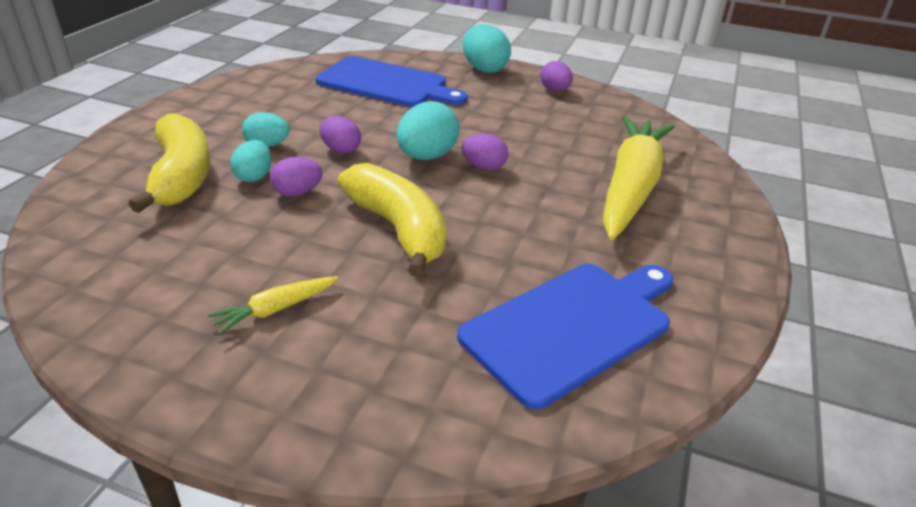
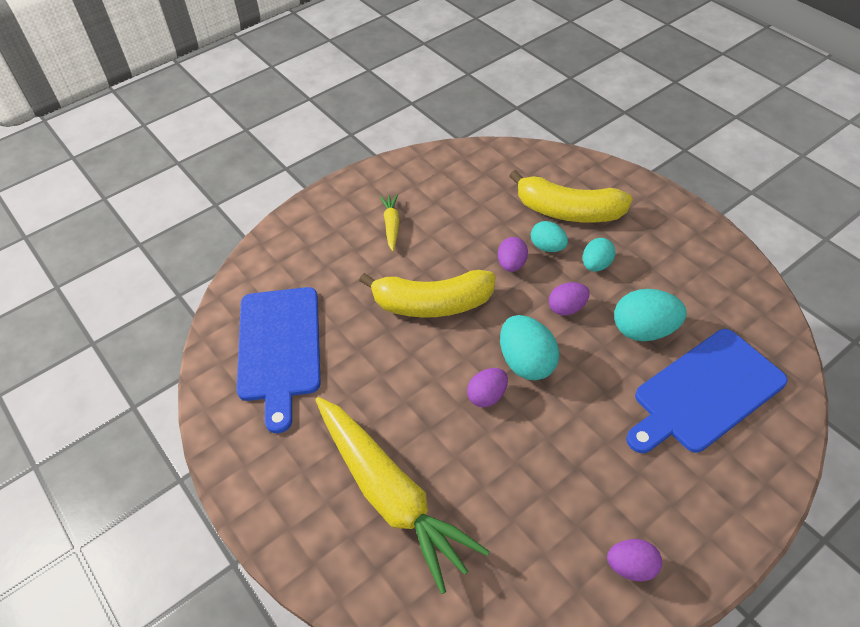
camera: 125 degrees right, 15 degrees up
turquoise egg [463,24,511,73] -> turquoise egg moved to [614,289,687,341]

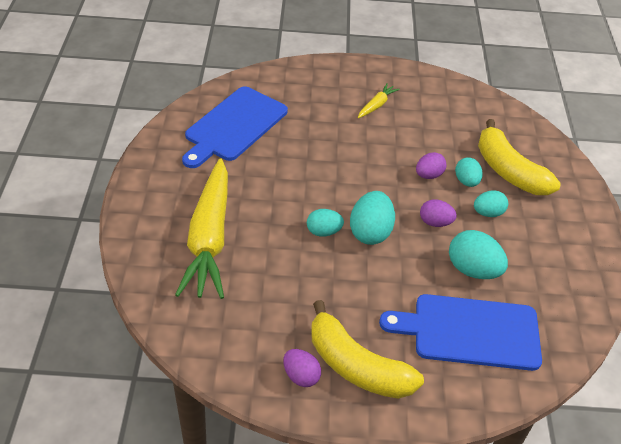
camera: 35 degrees right, 5 degrees down
yellow banana [359,270,495,318] -> yellow banana moved to [311,300,424,399]
purple egg [467,368,508,407] -> turquoise egg [307,209,344,237]

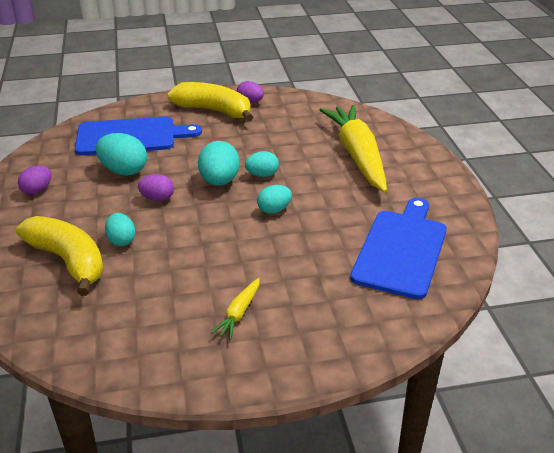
camera: 170 degrees right, 10 degrees down
purple egg [416,152,447,179] -> purple egg moved to [18,166,52,195]
turquoise egg [474,190,508,217] -> turquoise egg moved to [257,185,292,214]

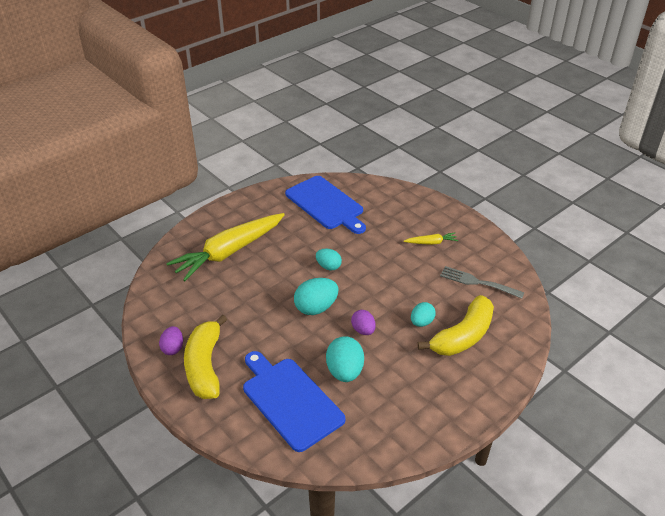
camera: 120 degrees left, 5 degrees up
yellow banana [16,216,104,296] -> yellow banana turned 150 degrees counterclockwise [417,295,494,356]
purple egg [18,166,52,195] -> none
turquoise egg [245,151,279,177] -> none
blue cutting board [350,198,447,299] -> blue cutting board turned 120 degrees counterclockwise [285,176,366,234]
none -> grey fork [440,266,524,299]

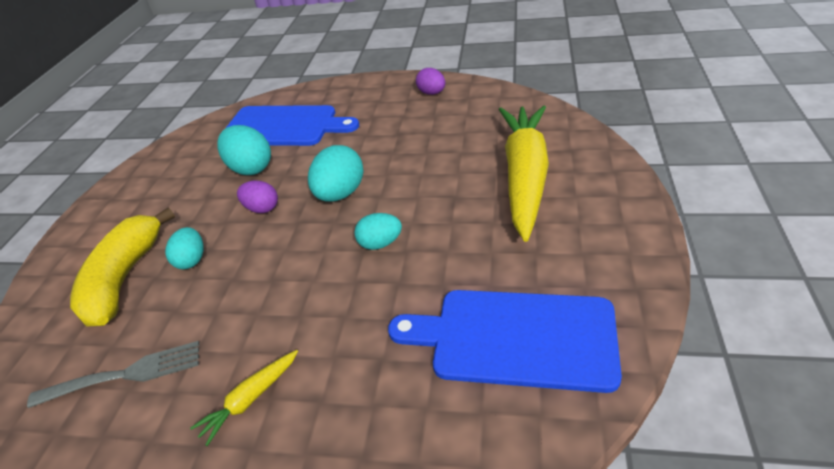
camera: 145 degrees right, 0 degrees up
yellow banana [184,314,227,399] -> none

